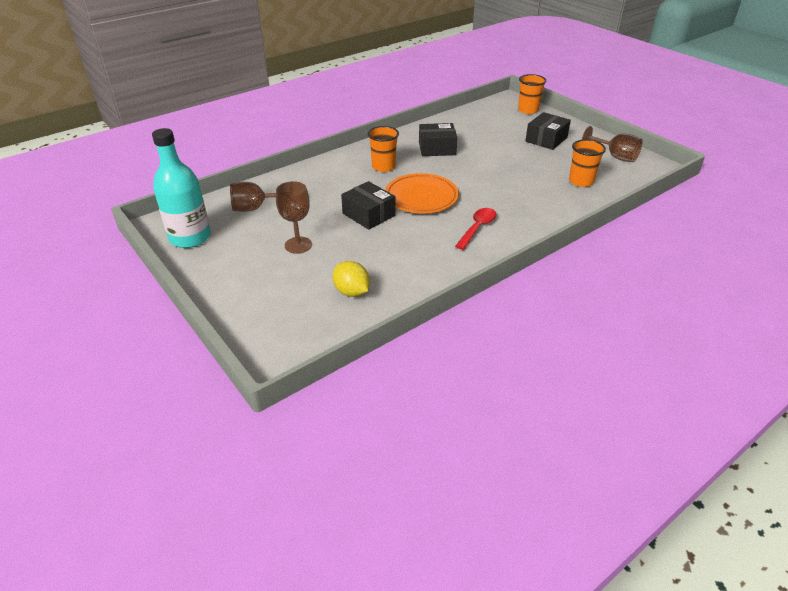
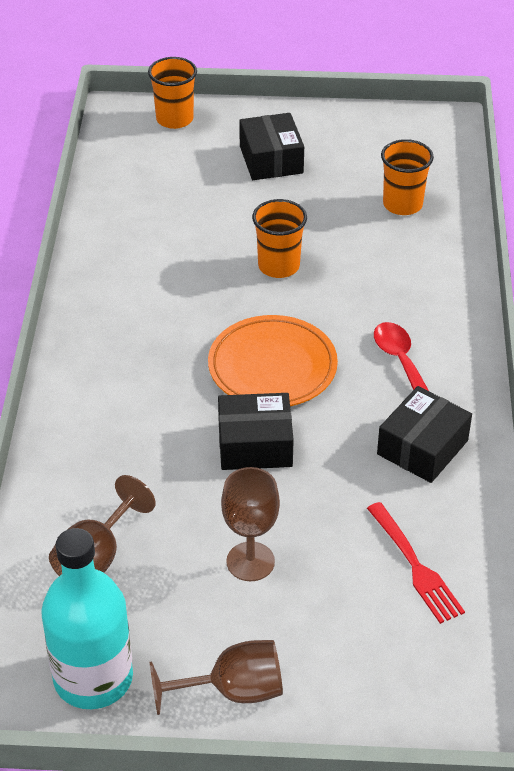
camera: 50 degrees left, 5 degrees up
yellow lemon [333,261,370,297] -> red fork [367,502,465,624]
orange cup [368,126,399,172] -> orange cup moved to [252,199,307,278]
black box [419,123,457,156] -> black box moved to [377,386,472,483]
brown goblet [582,126,643,162] -> brown goblet moved to [149,640,283,715]

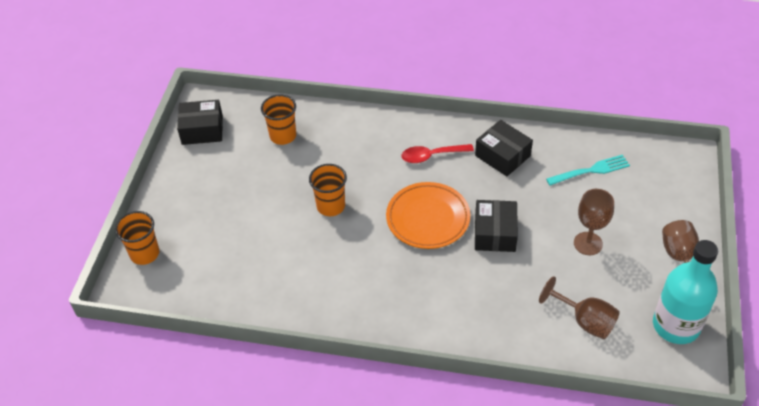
camera: 80 degrees left, 5 degrees up
black box [239,113,304,180] -> black box moved to [177,100,223,145]
red fork [367,502,465,624] -> turquoise fork [546,155,630,186]

